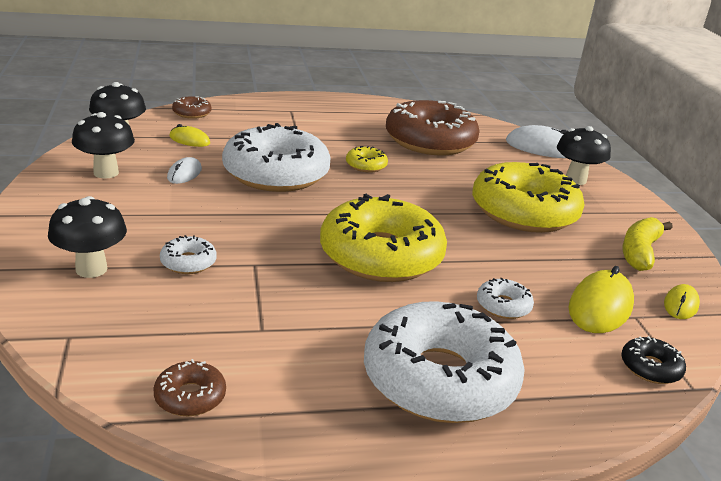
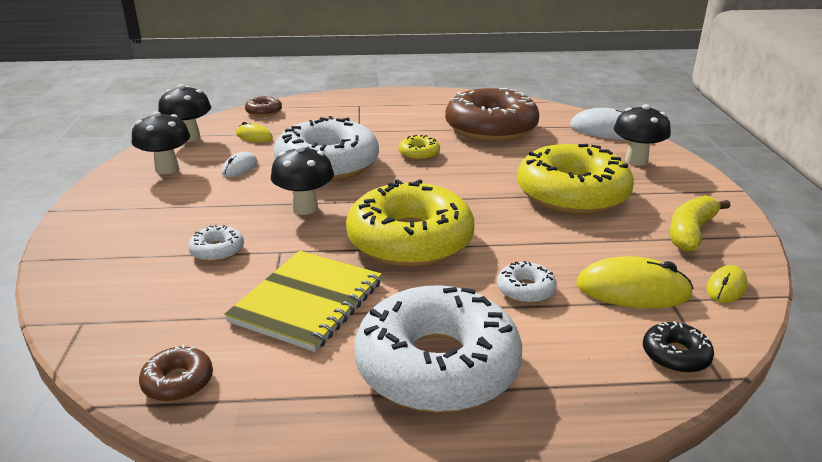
camera: 10 degrees right, 0 degrees up
black mushroom [48,196,127,278] -> black mushroom moved to [271,146,334,215]
yellow mouse [569,266,634,333] -> yellow mouse turned 60 degrees clockwise [576,256,694,309]
none -> yellow notebook [224,251,382,352]

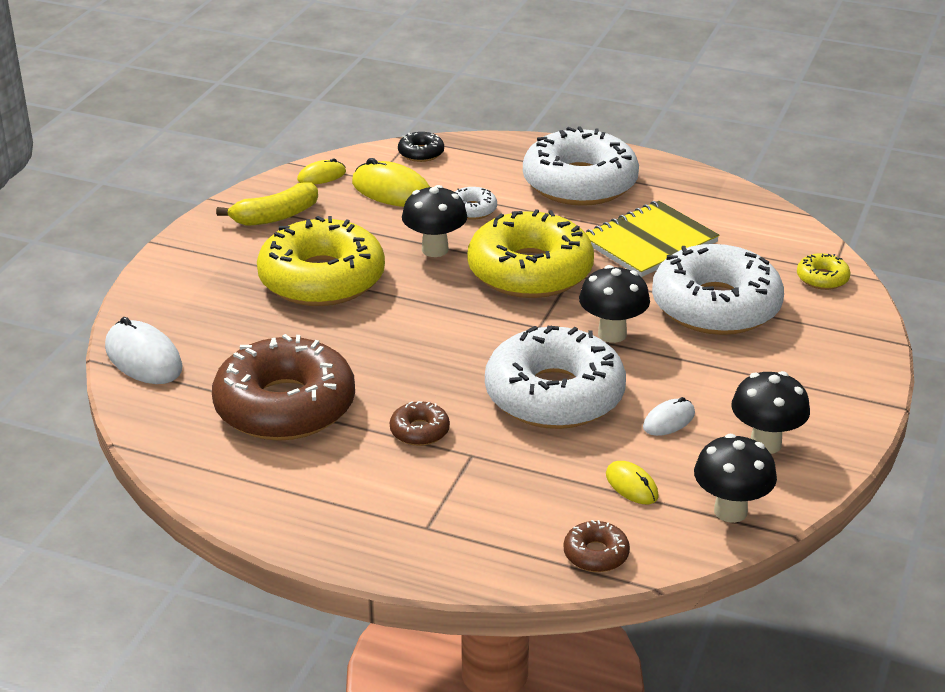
camera: 155 degrees left, 5 degrees up
brown donut [139,344,213,402] -> brown donut moved to [390,401,450,446]
white donut [188,225,244,262] -> white donut [652,244,784,335], size x2.41
yellow donut [399,135,440,161] -> yellow donut moved to [797,253,851,290]
black mushroom [614,104,671,166] -> black mushroom moved to [402,185,467,257]

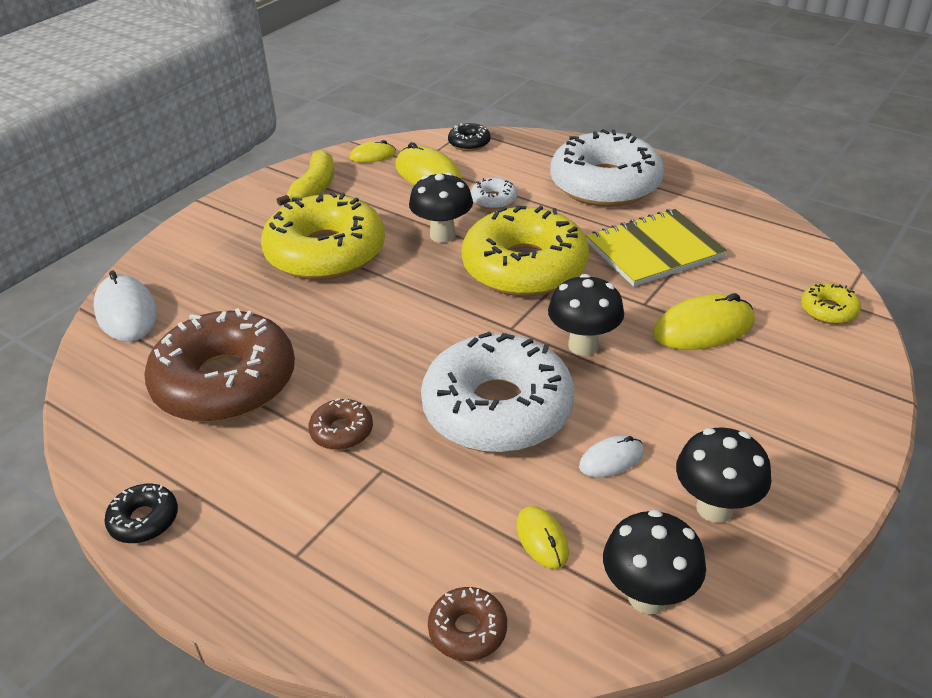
camera: 15 degrees right, 5 degrees up
yellow banana [216,182,318,226] -> yellow banana turned 60 degrees counterclockwise [277,150,334,206]
white donut [652,244,784,335] -> yellow mouse [653,293,755,350]
none -> black donut [104,484,178,543]

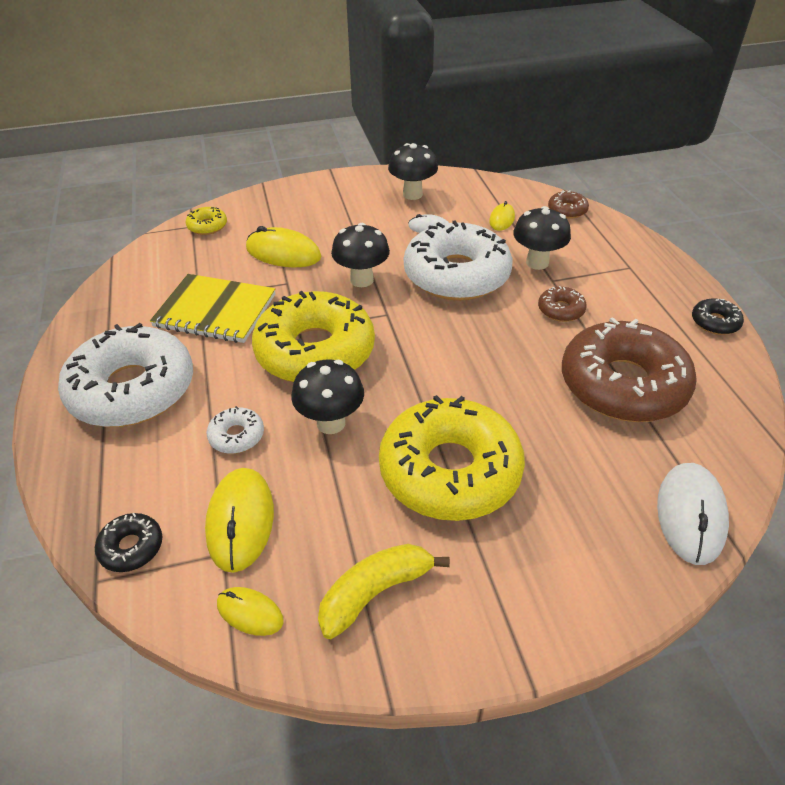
camera: 140 degrees left, 5 degrees up
black mushroom [603,510,706,614] -> black mushroom moved to [513,206,571,270]

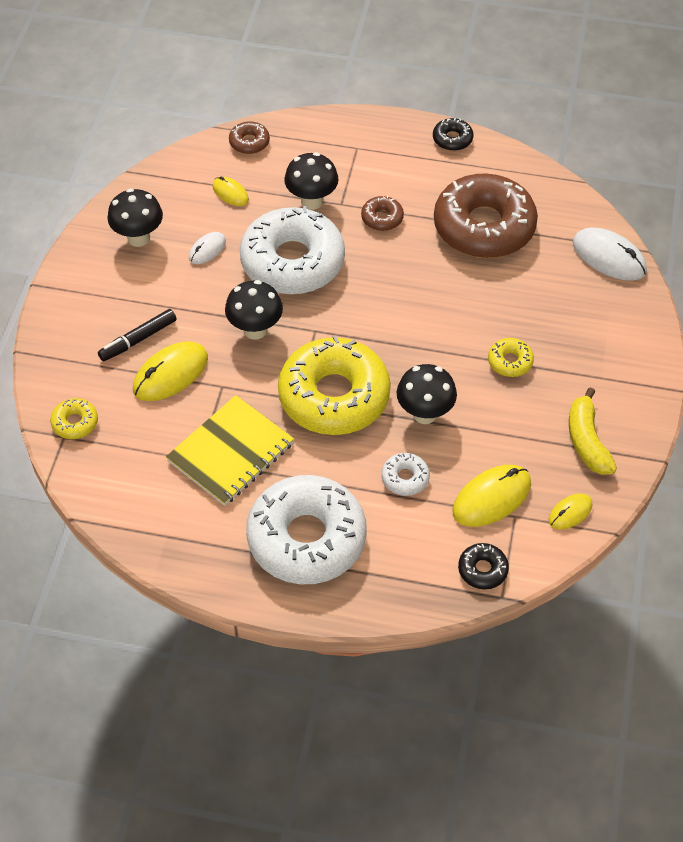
camera: 65 degrees left, 10 degrees up
yellow mouse [205,468,274,573] -> yellow mouse turned 60 degrees counterclockwise [452,465,531,527]
yellow donut [379,395,525,521] -> yellow donut [488,338,534,377], size x0.42
none -> black marker [98,309,177,361]

